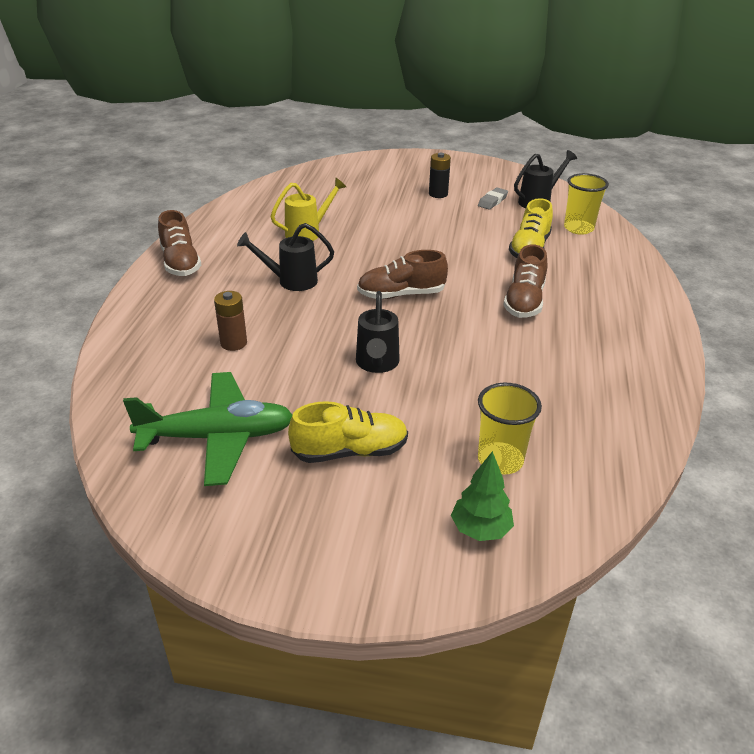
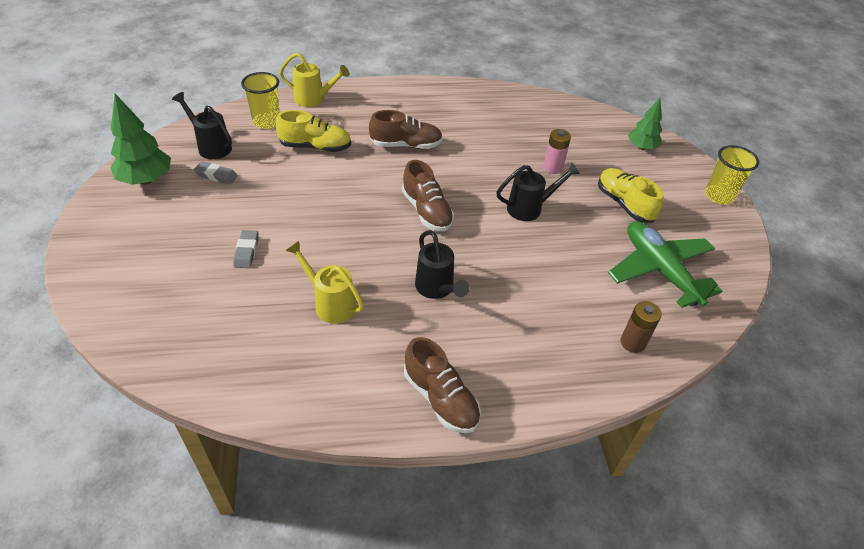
camera: 110 degrees left, 10 degrees up
brown shoe [158,210,202,276] -> brown shoe turned 90 degrees clockwise [404,337,481,433]
brown battery [214,291,247,351] -> brown battery moved to [621,301,662,353]
black battery [429,153,451,198] -> none
yellow cup [478,383,542,475] -> yellow cup moved to [705,145,759,204]
none -> green tree [110,94,171,185]
none -> grey eraser [233,230,259,268]
none -> yellow watering can [279,52,349,107]
none -> pink battery [543,129,571,174]

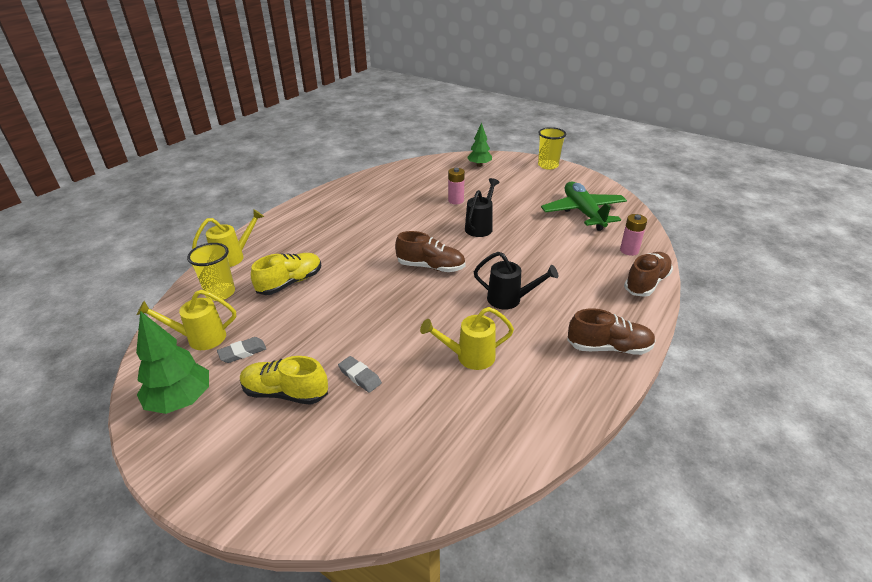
camera: 45 degrees left, 10 degrees down
black watering can [172,92,232,159] -> yellow watering can [137,290,236,350]
brown shoe [369,110,443,149] -> brown shoe moved to [624,252,673,297]
yellow shoe [598,168,663,223] -> yellow shoe moved to [240,356,328,405]
green plane [608,221,723,308] -> green plane turned 60 degrees clockwise [541,182,627,231]
brown battery [621,301,662,353] -> pink battery [620,214,647,256]

